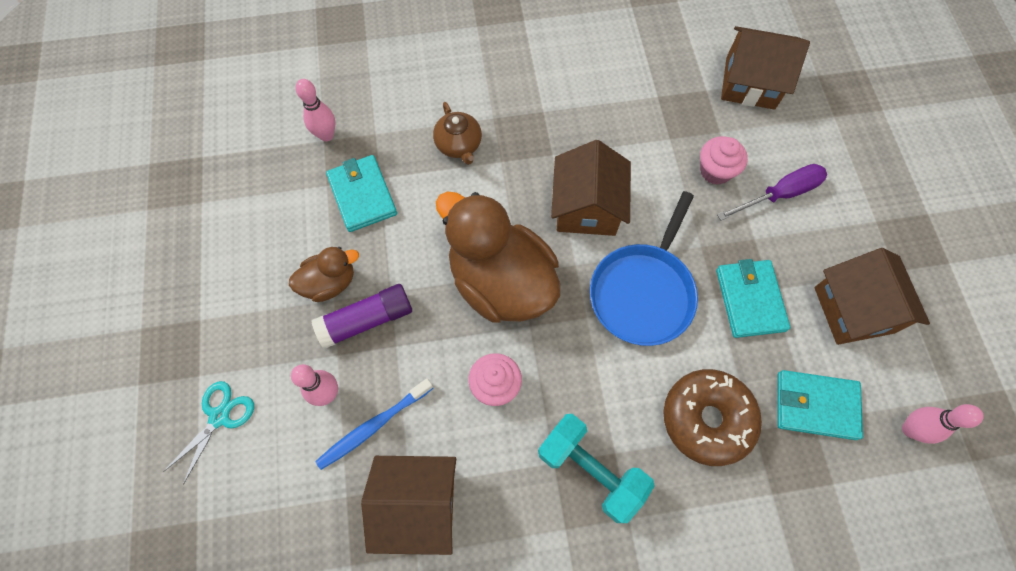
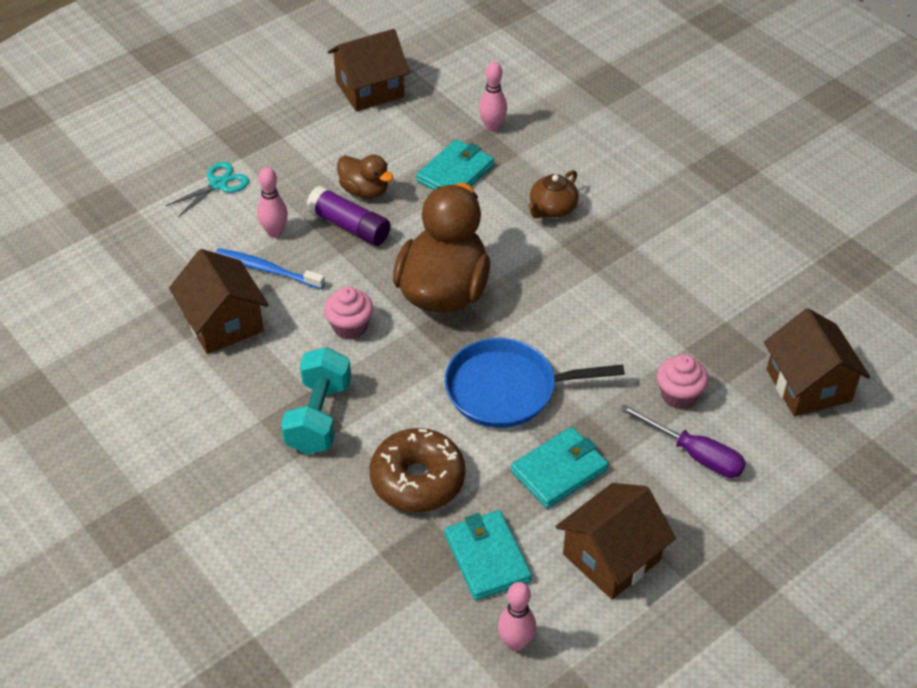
camera: 60 degrees right, 20 degrees down
turquoise scissors [163,381,254,485] -> turquoise scissors turned 45 degrees counterclockwise [165,162,249,217]
brown house [551,140,631,236] -> brown house moved to [328,29,409,112]

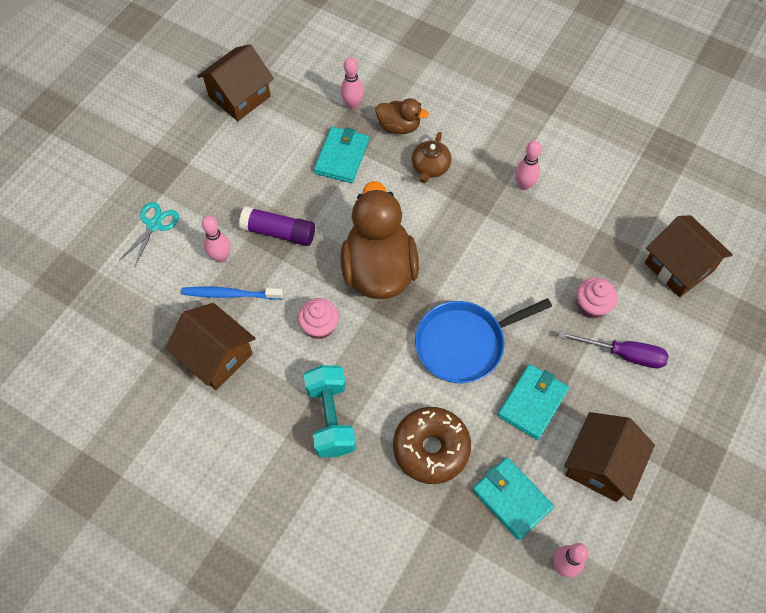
camera: 20 degrees left, 15 degrees up
brown duck [337,155,394,199] -> brown duck moved to [376,98,429,134]
none -> pink bowling pin [515,141,542,190]

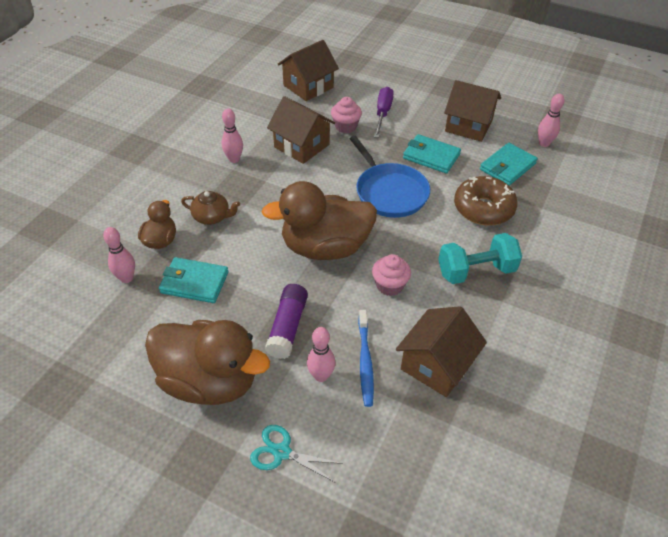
camera: 95 degrees left, 15 degrees down
brown house [197,44,274,121] -> brown house moved to [267,96,335,164]
none -> brown duck [145,320,270,405]

